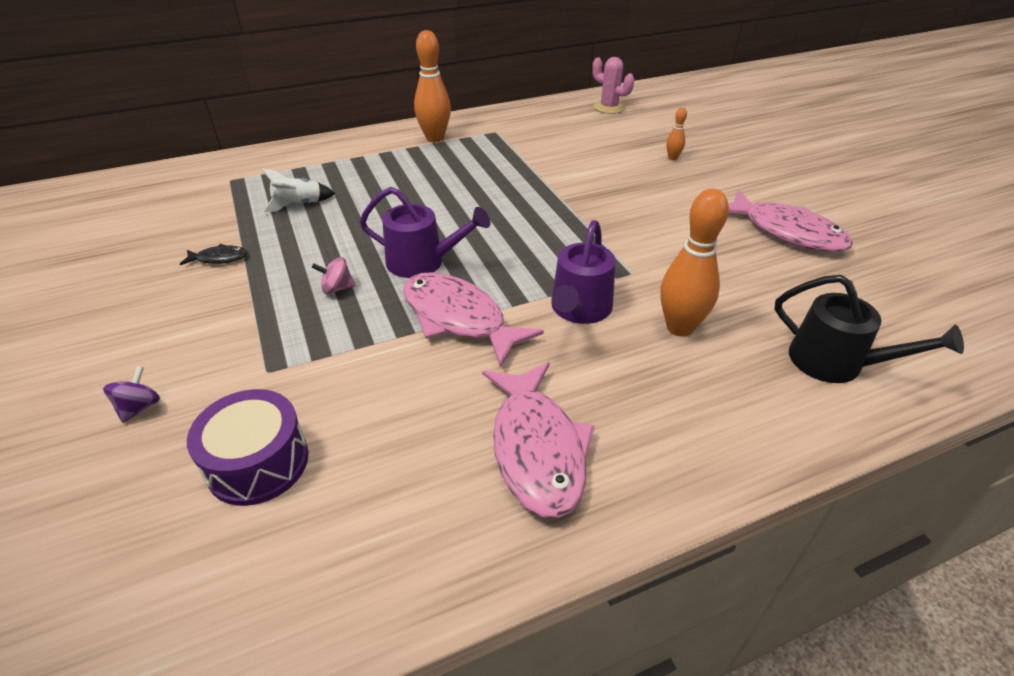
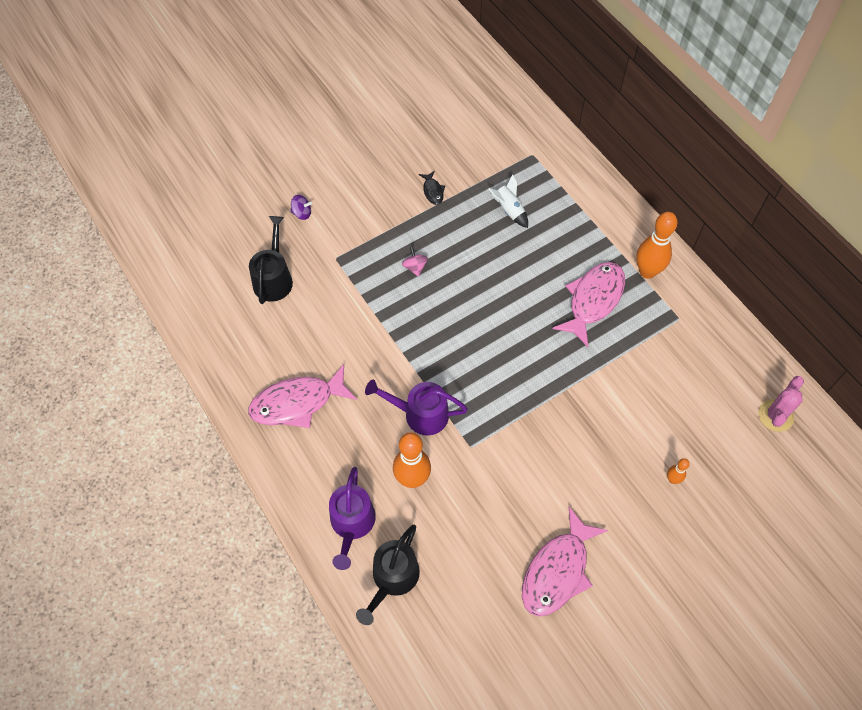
camera: 80 degrees right, 20 degrees up
purple drum [187,389,309,506] -> black watering can [249,216,293,304]
purple watering can [360,187,490,278] -> purple watering can moved to [329,467,376,570]
pink fish [403,272,544,367] -> pink fish moved to [552,262,625,347]

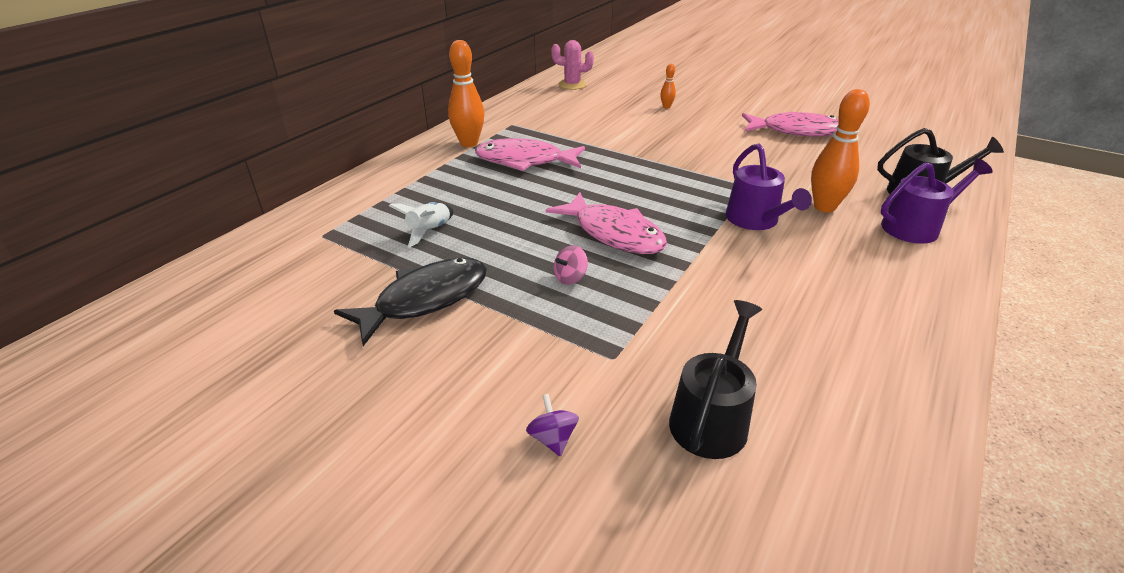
camera: 115 degrees left, 25 degrees down
pink fish [248,364,357,428] -> pink fish moved to [546,193,667,254]
black watering can [249,216,293,304] -> black watering can turned 135 degrees clockwise [669,300,762,459]
black fish [419,171,445,205] -> black fish [334,258,487,346], size x2.22

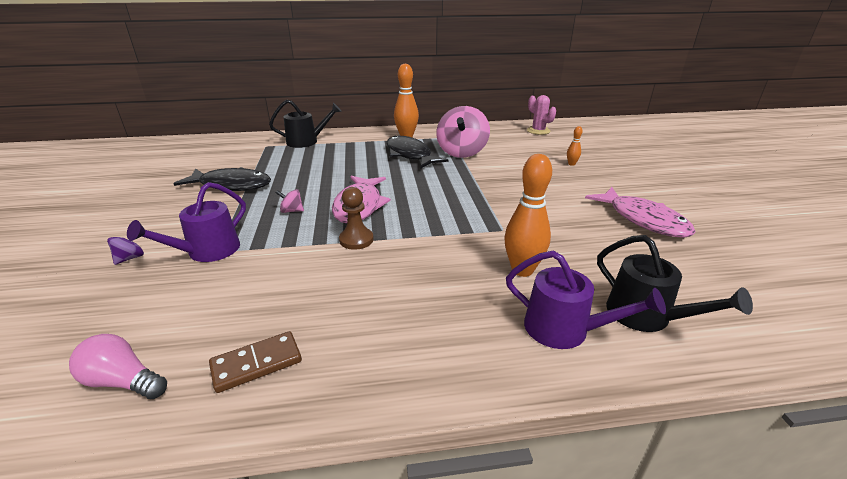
camera: 50 degrees right, 5 degrees down
white rocket [389,202,453,248] -> none
pink fish [475,138,585,171] -> black fish [387,136,448,168]
black watering can [669,300,762,459] -> black watering can moved to [269,100,342,148]
purple watering can [725,143,812,230] -> purple watering can moved to [127,182,246,262]
none -> pink light bulb [69,334,167,399]
none -> brown domino [209,331,302,393]
none -> brown pawn [339,187,374,250]
none -> pink spinning top [436,106,490,158]

